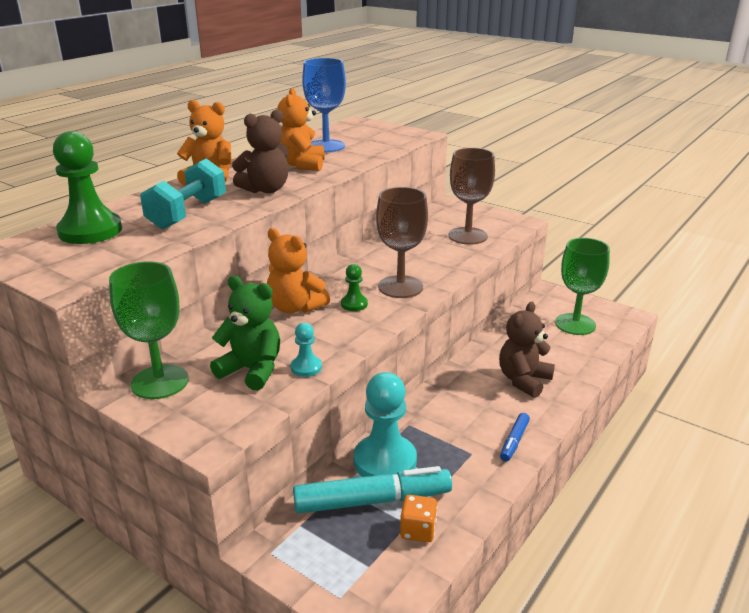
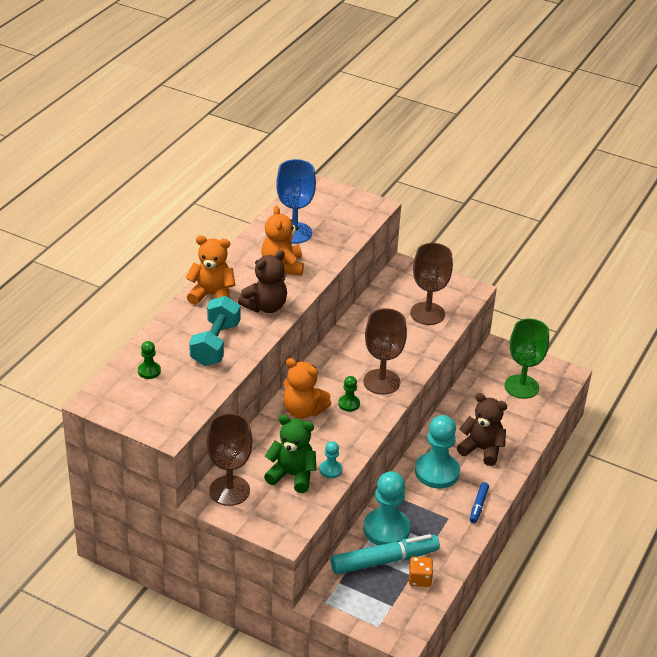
camera: 10 degrees left, 10 degrees up
green pawn [53,131,122,244] -> green pawn [138,341,161,379], size x0.48
green goblet [109,261,189,399] -> brown goblet [207,413,252,506]
brown teddy bear [499,302,555,398] -> brown teddy bear turned 90 degrees clockwise [457,393,507,466]
none -> turquoise pawn [415,415,460,489]

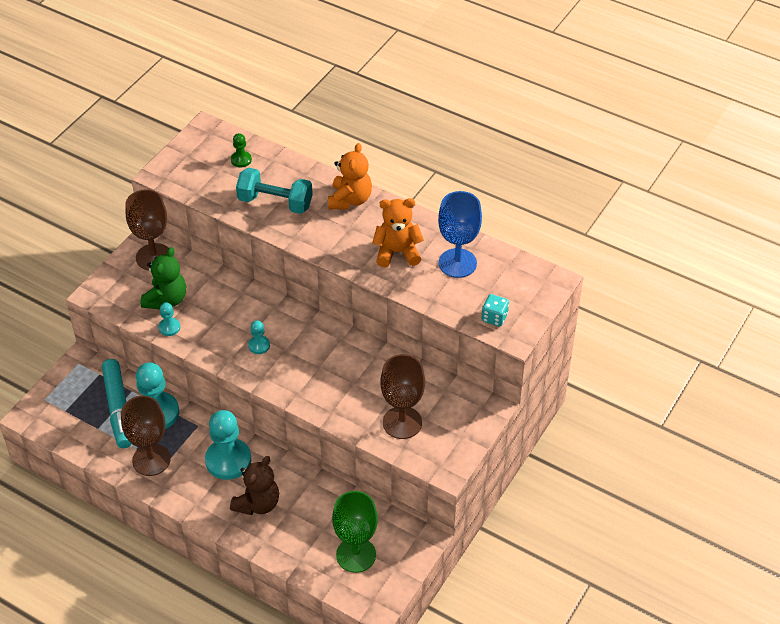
camera: 95 degrees right, 10 degrees up
brown teddy bear [238,250,287,313] -> none
orange teddy bear [283,358,331,419] -> none
green pawn [338,376,360,412] -> turquoise pawn [248,321,270,354]
brown goblet [363,308,407,395] -> brown goblet moved to [121,396,171,476]
orange dice [409,557,433,587] -> none
blue marker [470,482,489,523] -> none
none -> turquoise dice [481,294,509,327]

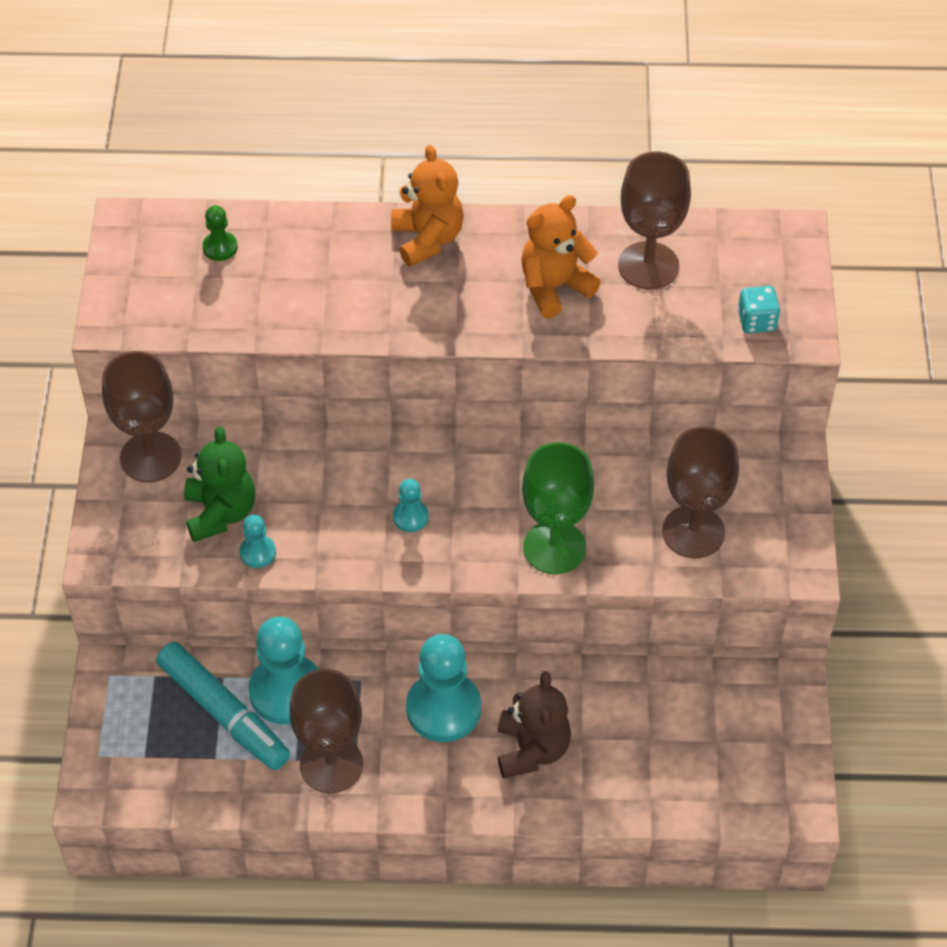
camera: 30 degrees left, 5 degrees up
turquoise dumbbell [236,167,313,214] -> none
green goblet [332,491,378,573] -> green goblet moved to [522,442,594,574]
blue goblet [438,191,482,278] -> brown goblet [618,152,691,289]

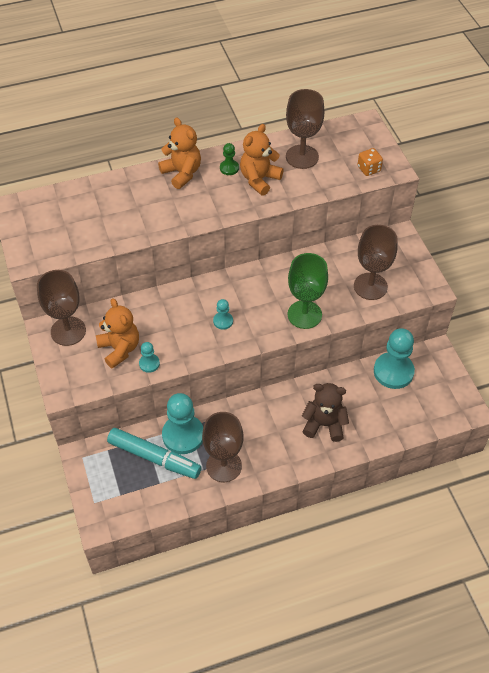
camera: 20 degrees left, 0 degrees up
green teddy bear [184,426,255,542] -> orange teddy bear [96,298,139,369]
green pawn [202,205,238,261] -> green pawn moved to [220,143,239,175]
turquoise pawn [406,634,481,742] -> turquoise pawn moved to [374,328,415,389]
brown teddy bear [498,671,571,779] -> brown teddy bear turned 60 degrees counterclockwise [302,383,349,442]
turquoise dice [738,286,780,333] -> orange dice [357,148,383,176]

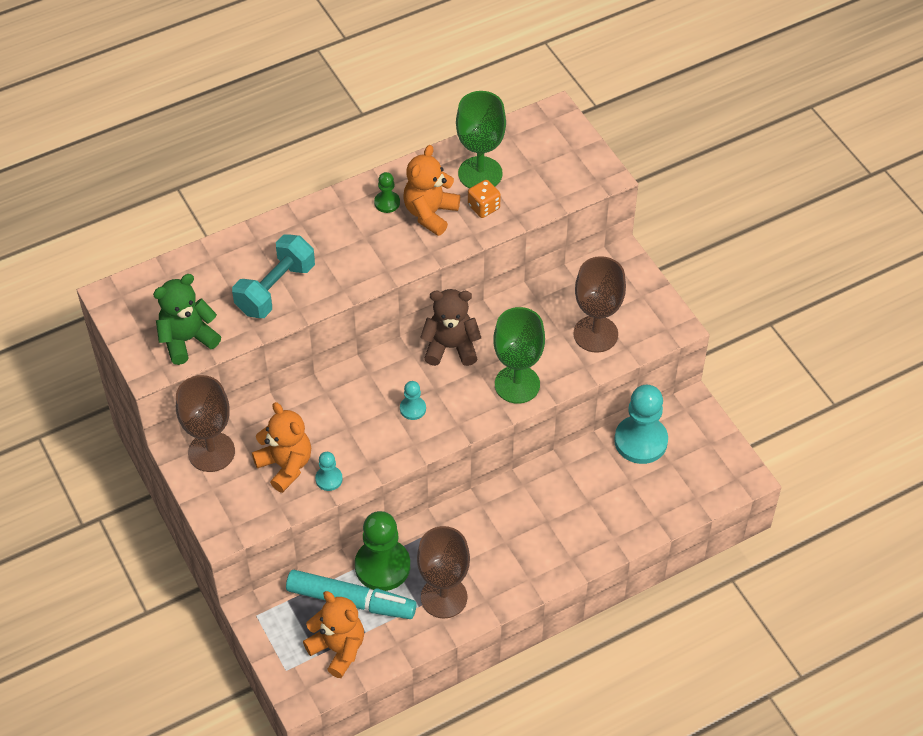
camera: 10 degrees left, 0 degrees up
orange teddy bear [158,117,201,189] -> orange teddy bear moved to [303,591,364,678]
turquoise pawn [162,393,203,454] -> green pawn [355,511,410,591]
brown goblet [286,89,324,169] -> green goblet [456,91,506,189]
brown teddy bear [302,383,349,442] -> brown teddy bear moved to [420,289,481,366]
orange dice [357,148,383,176] -> orange dice moved to [468,180,501,218]
none -> green teddy bear [153,274,221,365]
none -> turquoise dumbbell [232,234,315,318]

